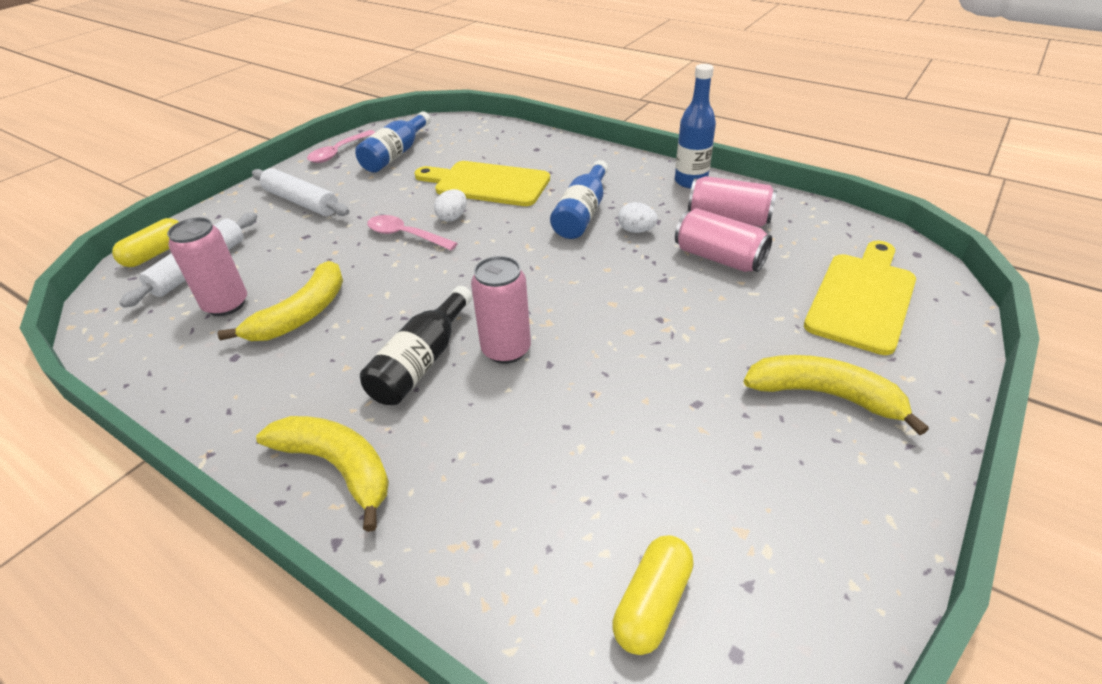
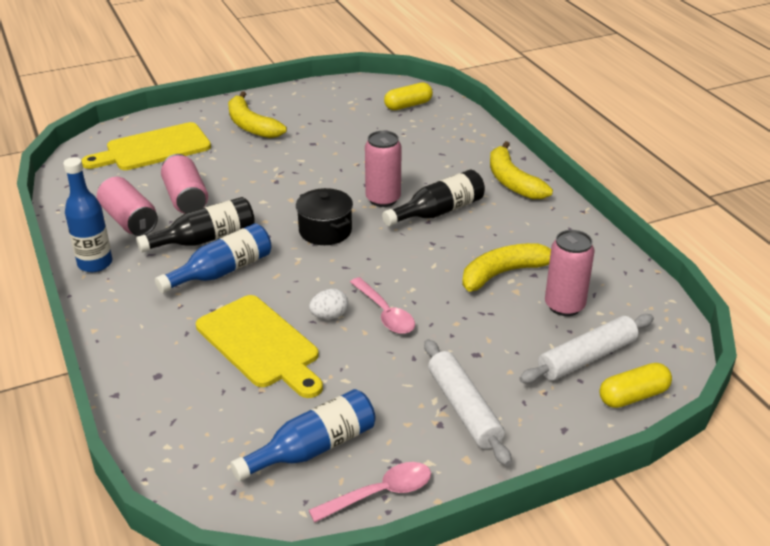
camera: 150 degrees left, 5 degrees down
white egg [618,202,658,233] -> black bottle [136,197,255,253]
none -> black pot [296,188,353,245]

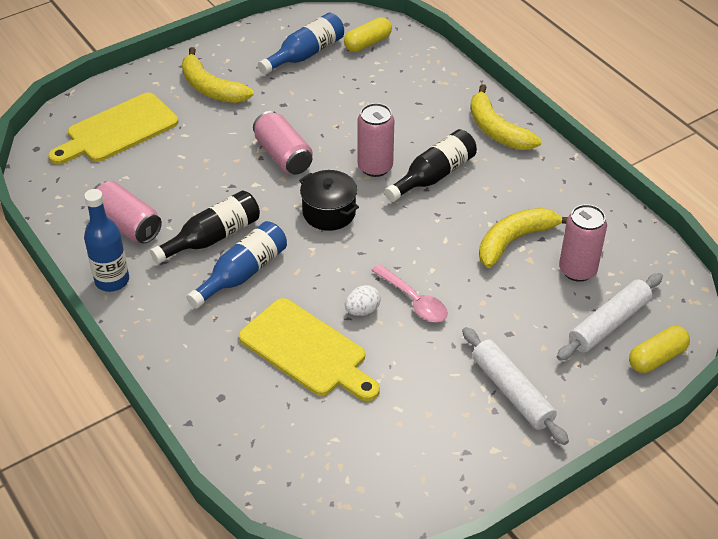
camera: 10 degrees left, 10 degrees up
pink can [161,154,208,213] -> pink can moved to [253,111,313,175]
blue bottle [230,389,375,481] -> blue bottle moved to [258,13,344,74]
pink spoon [309,462,431,522] -> none

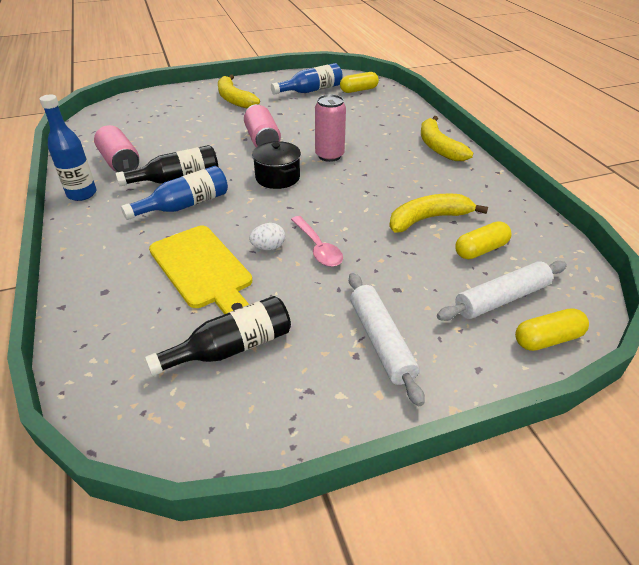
camera: 15 degrees right, 5 degrees down
yellow cutting board [48,93,178,165] -> none
black bottle [384,129,477,202] -> black bottle moved to [145,296,291,376]
pink can [559,204,607,282] -> yellow capsule [455,221,512,259]

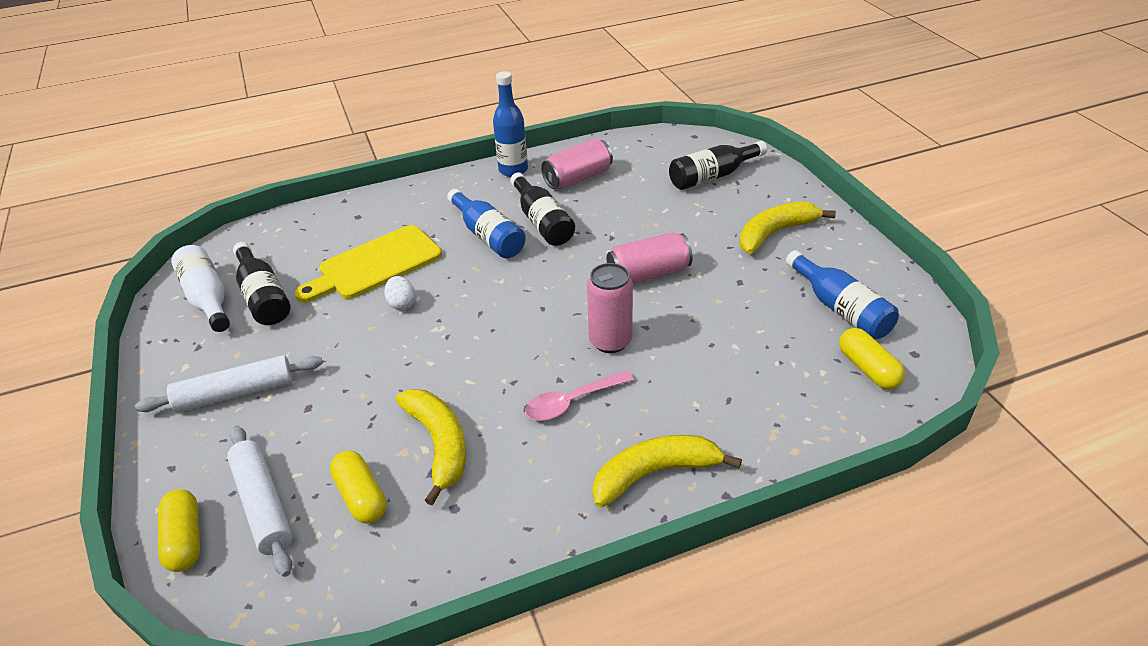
camera: 90 degrees right, 0 degrees up
black pot [252,141,301,189] -> none
pink spoon [291,216,343,267] -> pink spoon moved to [525,371,634,421]
none -> white bottle [171,245,230,332]
none -> black bottle [669,141,767,190]

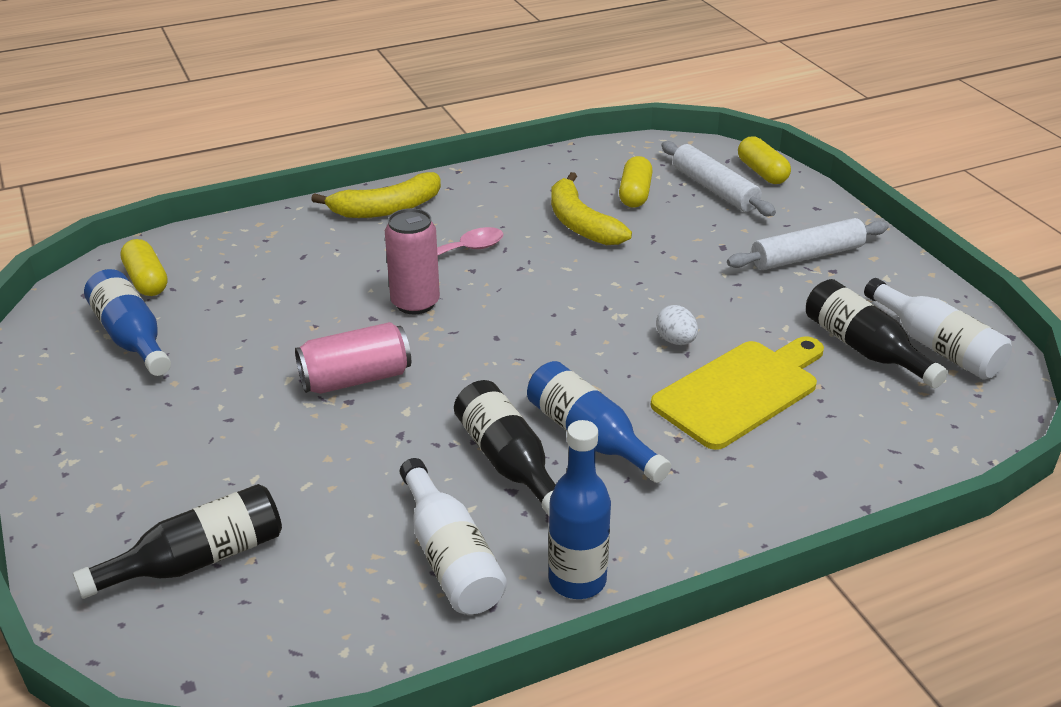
camera: 175 degrees right, 5 degrees down
yellow capsule [330,450,387,523] -> yellow capsule turned 45 degrees clockwise [619,156,653,208]
pink can [541,138,613,189] -> white bottle [400,458,507,614]
yellow banana [740,201,836,254] -> none

